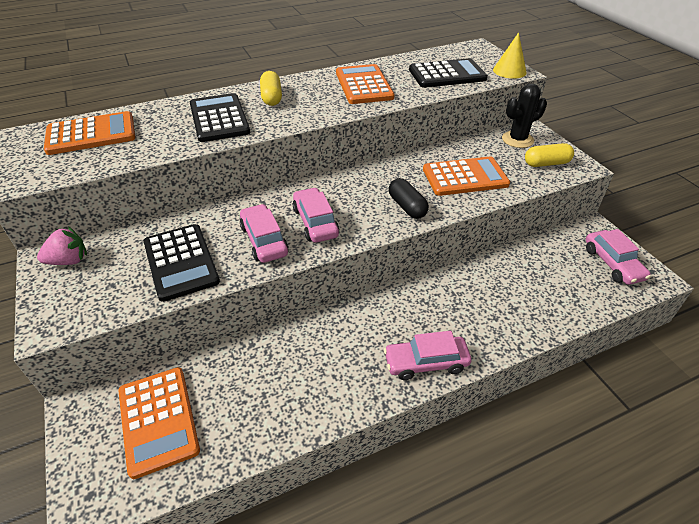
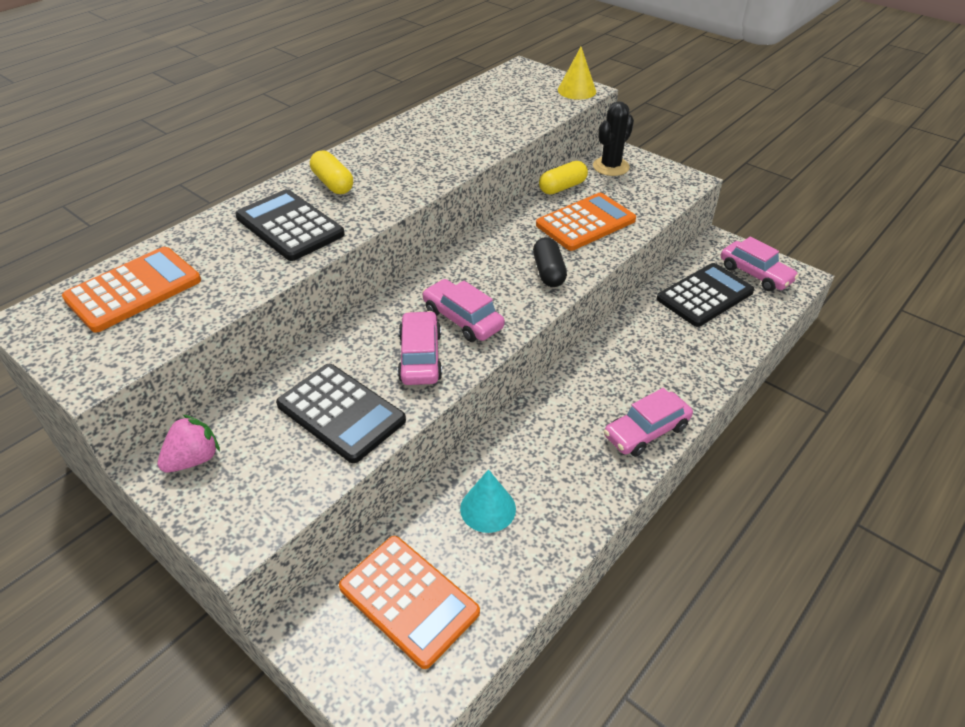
camera: 25 degrees left, 0 degrees up
pink car [240,204,289,263] -> pink car turned 45 degrees clockwise [397,311,442,385]
orange calculator [336,64,395,104] -> none
black capsule [389,178,429,219] -> black capsule turned 45 degrees clockwise [533,237,567,287]
black calculator [409,58,488,88] -> black calculator moved to [657,263,754,327]
yellow capsule [525,143,574,167] -> yellow capsule moved to [539,161,588,194]
none -> turquoise cone [460,469,516,533]

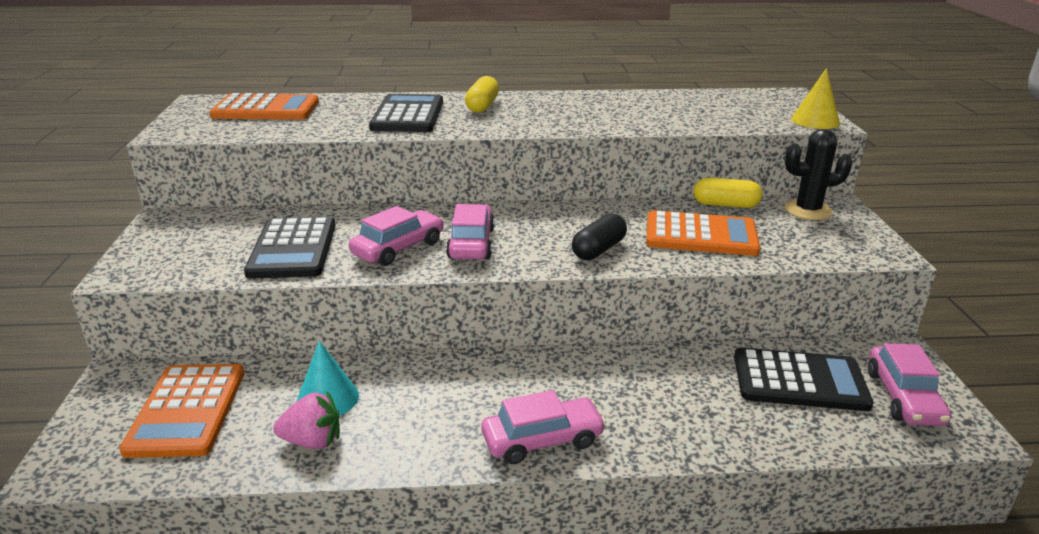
camera: 45 degrees right, 15 degrees down
pink strawberry [158,415,220,473] -> pink strawberry moved to [273,392,340,449]
pink car [604,388,693,456] -> pink car turned 150 degrees clockwise [481,390,606,464]

